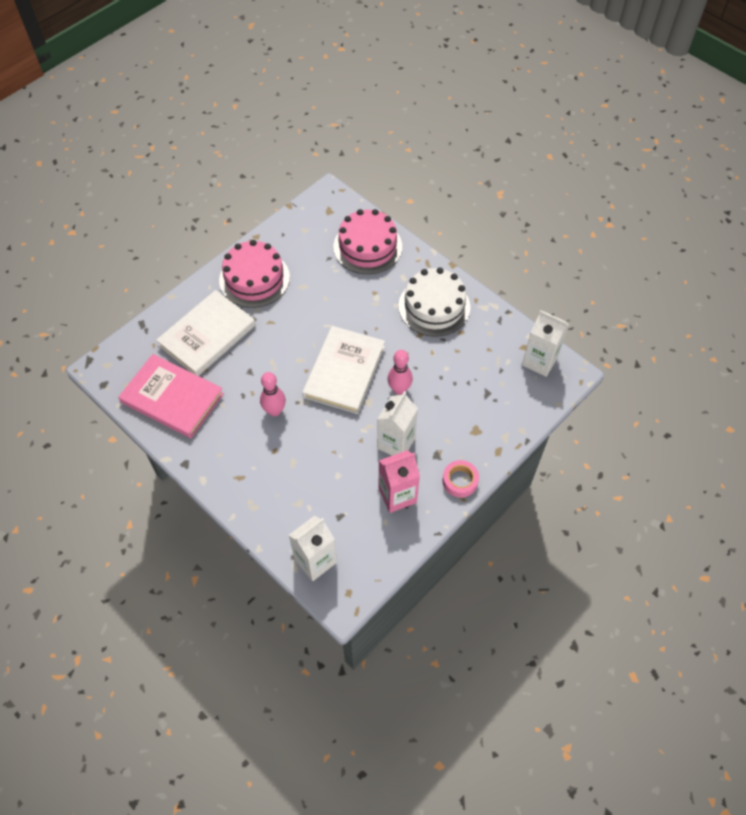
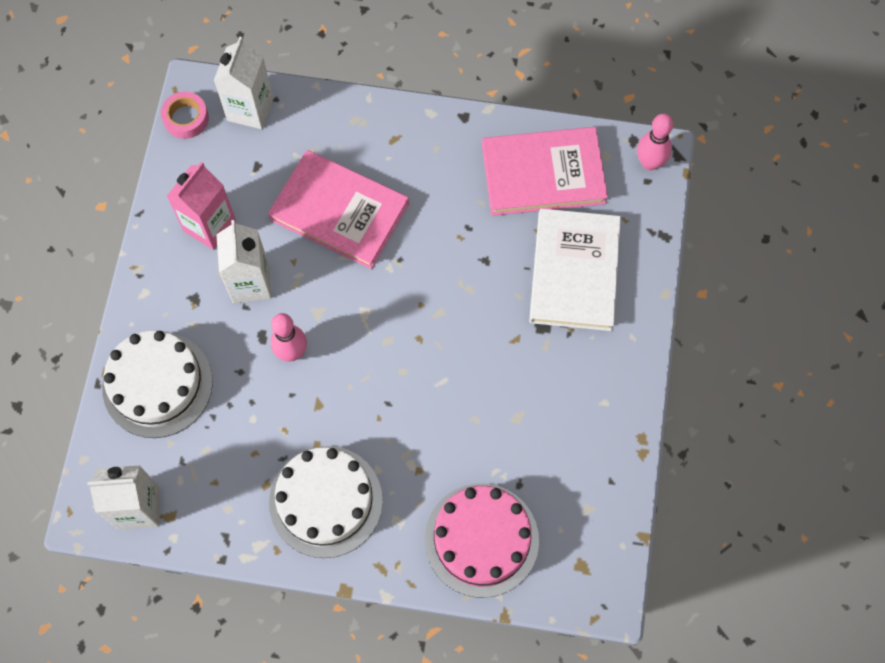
camera: 145 degrees right, 10 degrees up
pink cake [219,240,290,308] -> none
pink bowling pin [260,372,286,416] -> pink bowling pin moved to [637,114,673,170]
white book [302,326,385,414] -> none
pink tape [442,460,479,498] -> pink tape moved to [161,92,209,139]
none -> white cake [102,330,213,438]
none -> pink book [268,150,409,269]

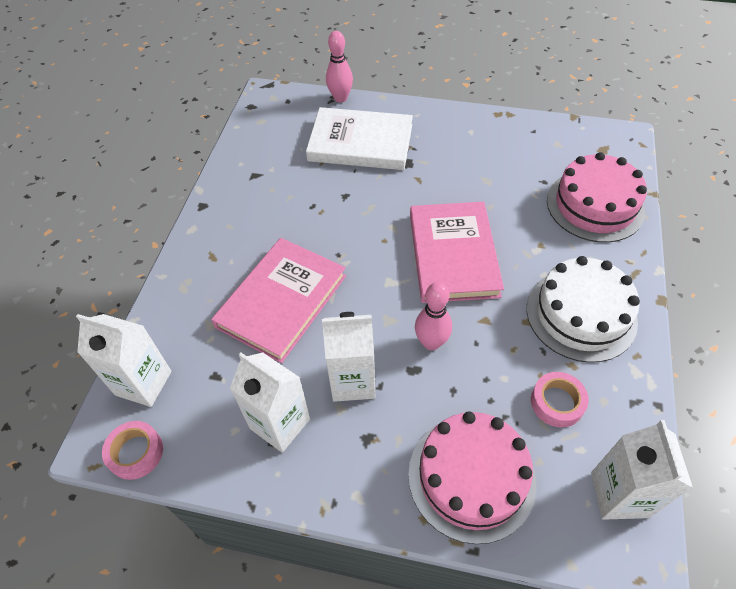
camera: 85 degrees left, 15 degrees down
white cake [102,330,213,438] -> pink cake [408,411,536,544]
pink carton [167,162,236,250] -> white carton [230,353,310,453]
pink book [482,127,608,216] -> pink book moved to [410,202,504,303]
pink bowling pin [637,114,673,170] -> pink bowling pin moved to [326,31,353,103]
none -> pink tape [531,372,589,428]

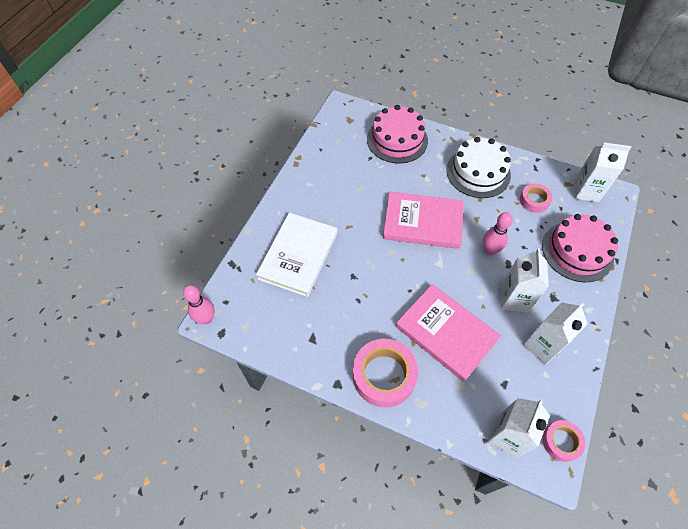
camera: 80 degrees left, 5 degrees up
pink bowling pin [326,31,353,103] -> pink bowling pin moved to [183,285,214,324]
none -> pink tape [353,339,418,408]

